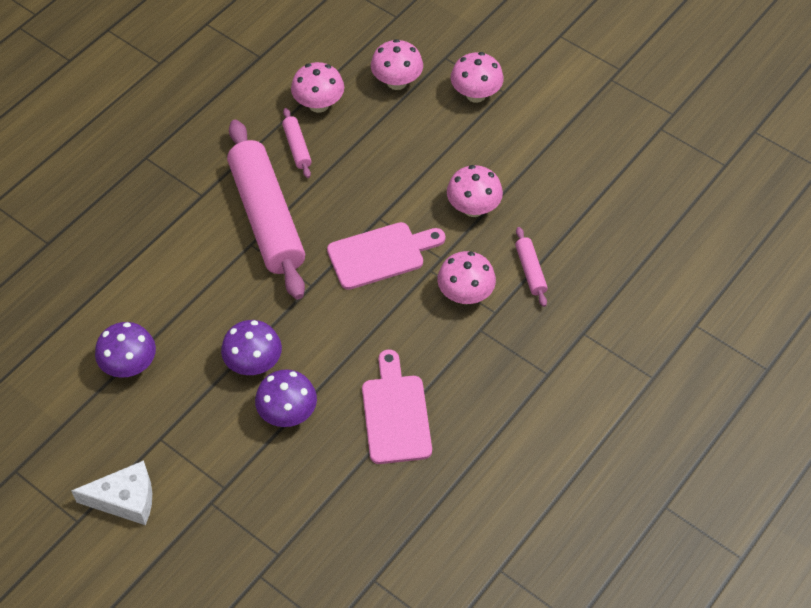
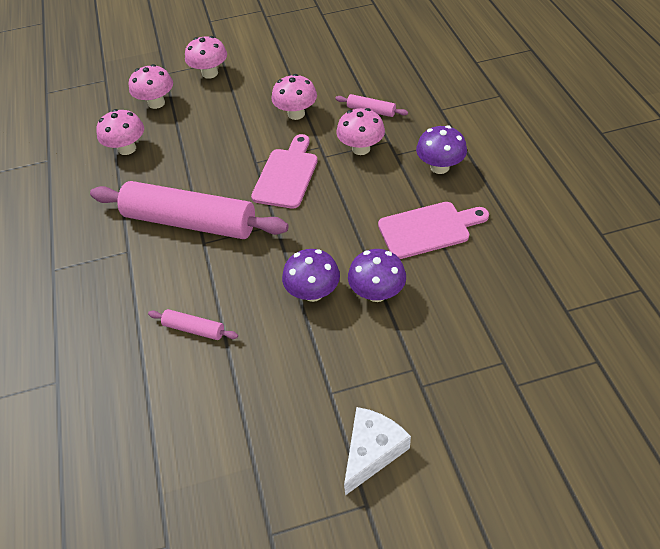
camera: 50 degrees left, 5 degrees down
purple mushroom [95,322,156,378] -> purple mushroom moved to [416,125,467,174]
pink rolling pin [282,108,312,178] -> pink rolling pin moved to [148,309,238,340]
pink cutting board [362,350,432,464] -> pink cutting board turned 135 degrees clockwise [378,202,489,259]

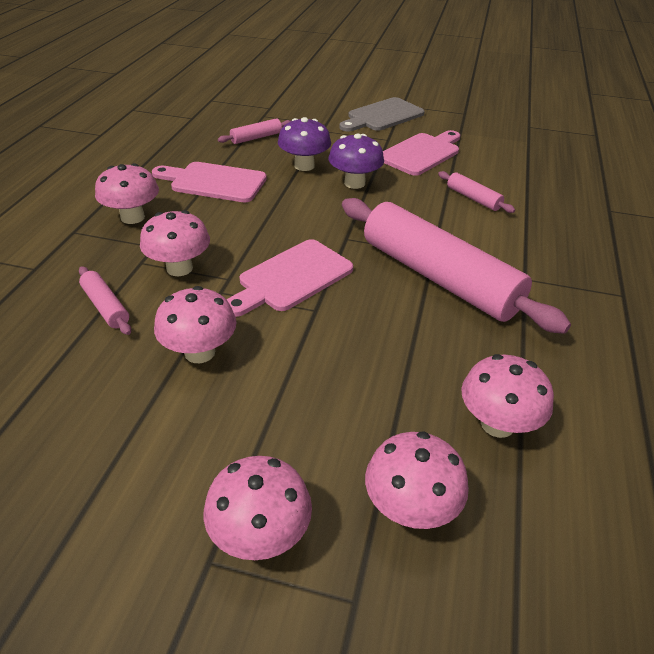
camera: 155 degrees left, 10 degrees down
white cheese [344,407,411,496] -> grey cutting board [339,97,424,132]
purple mushroom [416,125,467,174] -> pink mushroom [95,163,159,224]
none -> pink rolling pin [218,118,291,144]
none -> pink cutting board [383,130,460,176]

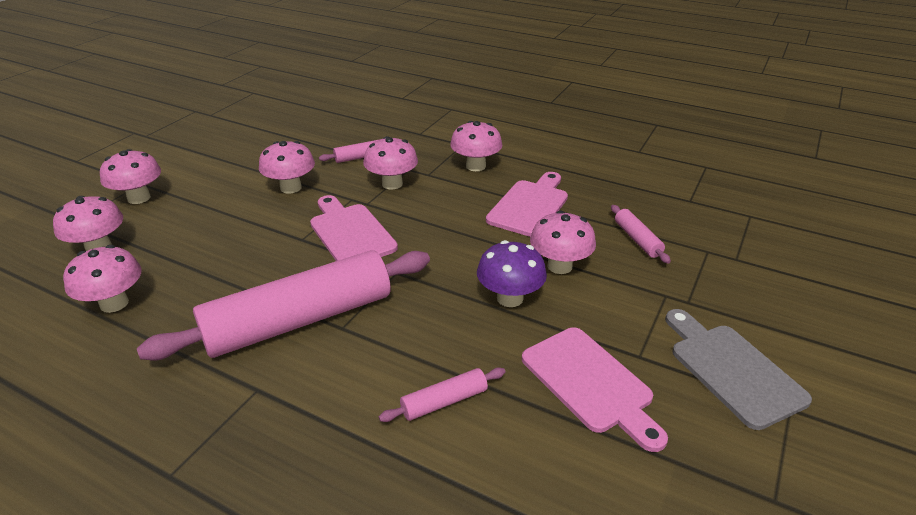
camera: 105 degrees right, 5 degrees down
purple mushroom [278,117,331,171] -> pink mushroom [530,211,596,274]

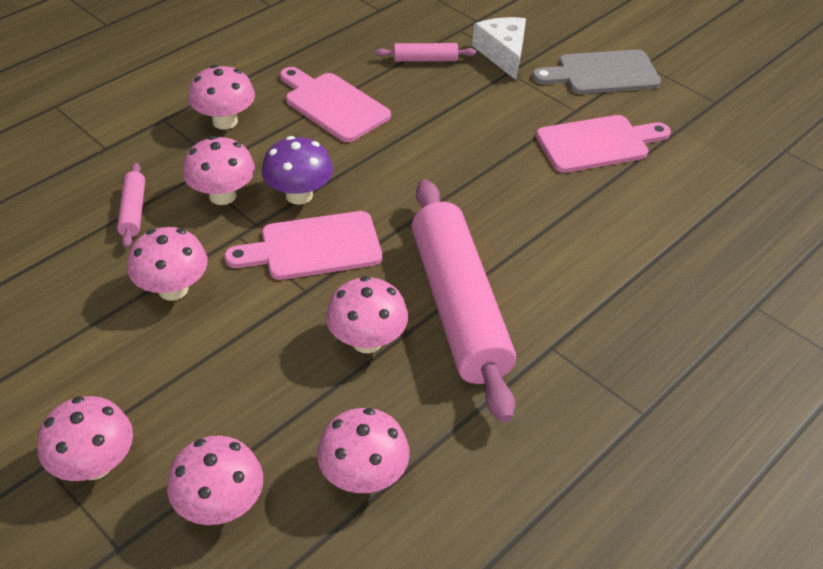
camera: 75 degrees left, 10 degrees up
pink rolling pin [379,368,505,422] -> none
purple mushroom [477,240,547,307] -> purple mushroom moved to [262,136,333,205]
pink mushroom [530,211,596,274] -> pink mushroom moved to [326,276,408,353]
none -> white cheese [472,17,526,80]

